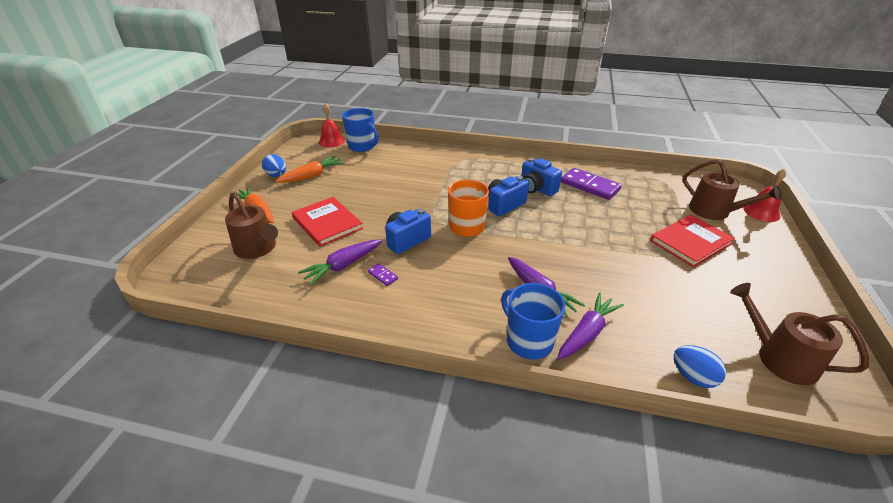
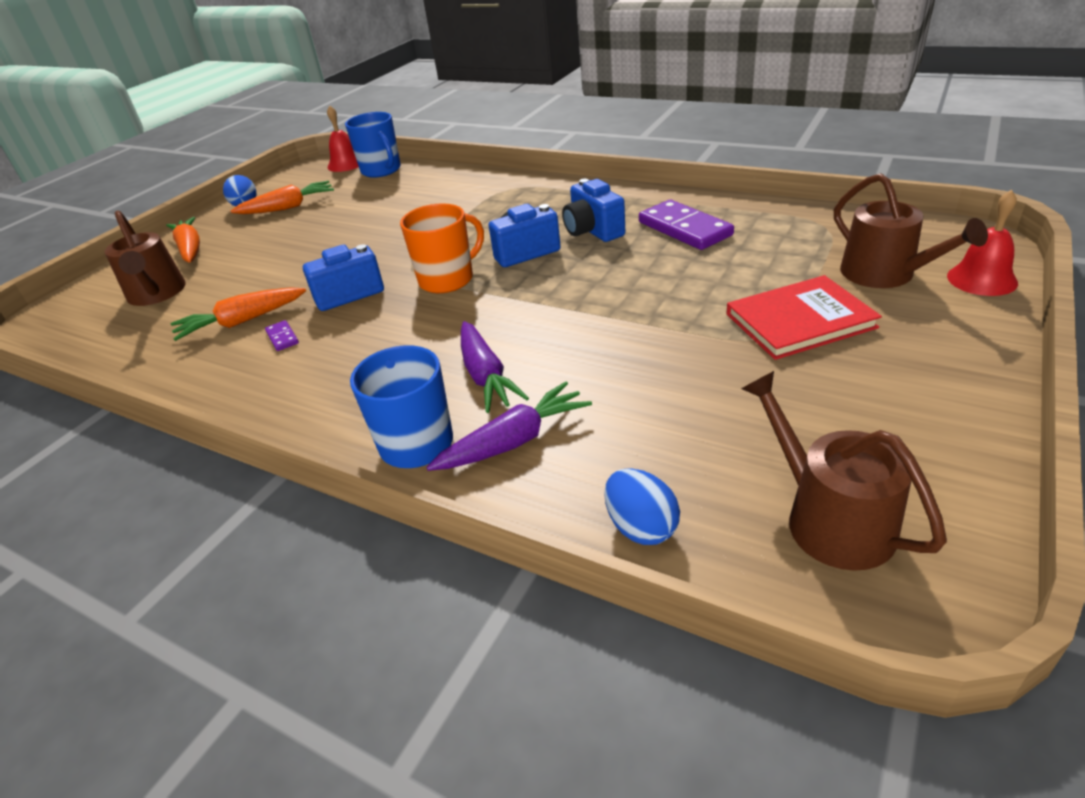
camera: 20 degrees right, 0 degrees up
red book [292,197,363,247] -> none
purple carrot [298,239,382,285] -> orange carrot [171,287,306,341]

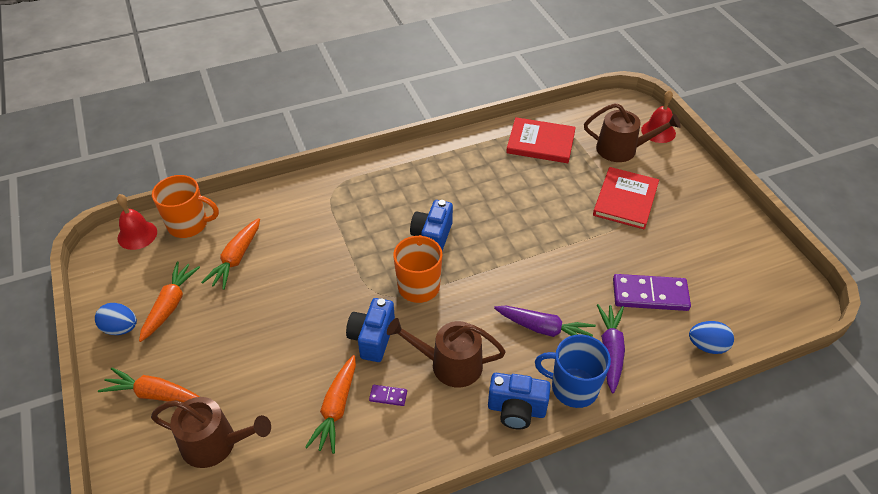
camera: 55 degrees left, 10 degrees up
blue mug [345,112,401,178] -> orange mug [152,175,219,238]
blue camera [562,179,625,242] -> blue camera moved to [488,373,551,429]
purple domino [639,200,734,250] -> purple domino moved to [613,274,691,311]
brown watering can [741,371,947,571] -> brown watering can moved to [387,318,506,388]
none -> orange carrot [201,218,260,290]
none -> red book [506,117,576,163]

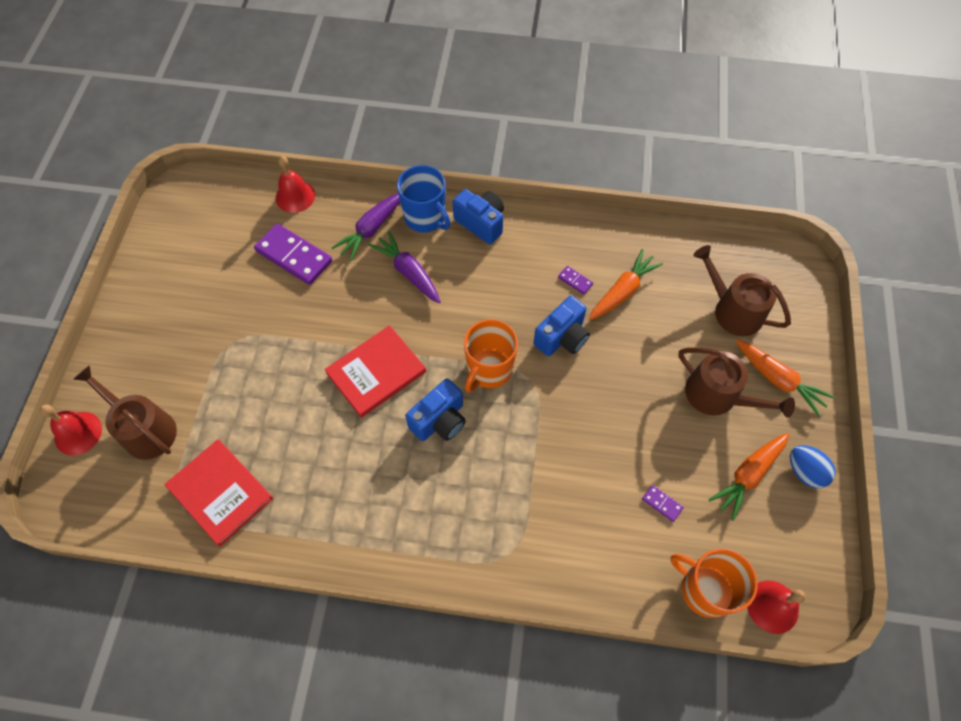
camera: 150 degrees left, 15 degrees up
orange carrot [201,218,260,290] -> purple domino [642,485,684,522]
brown watering can [387,318,506,388] -> brown watering can moved to [678,347,795,418]
red book [593,167,659,230] -> red book moved to [325,325,426,418]
blue egg [689,321,734,354] -> red bell [276,156,315,213]

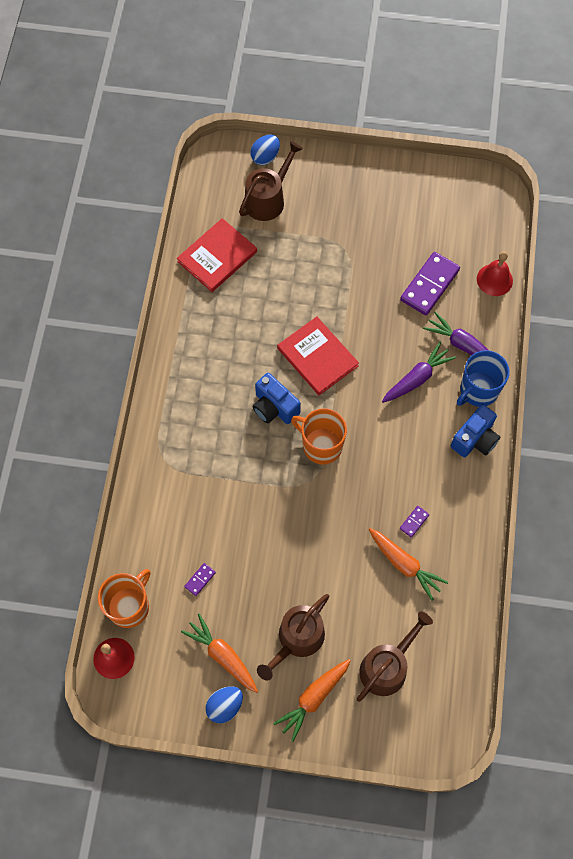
camera: 90 degrees right, 5 degrees up
red bell [40,404,102,455] -> blue egg [250,135,280,165]
blue camera [533,296,590,356] -> none

